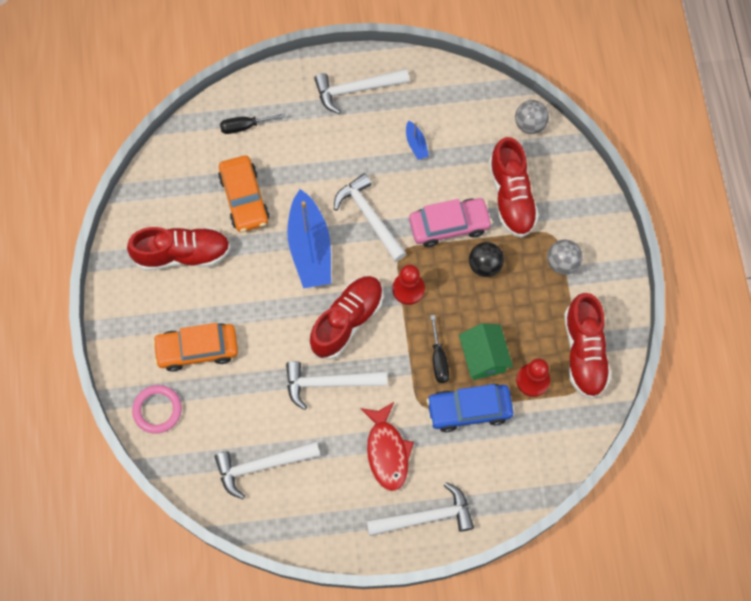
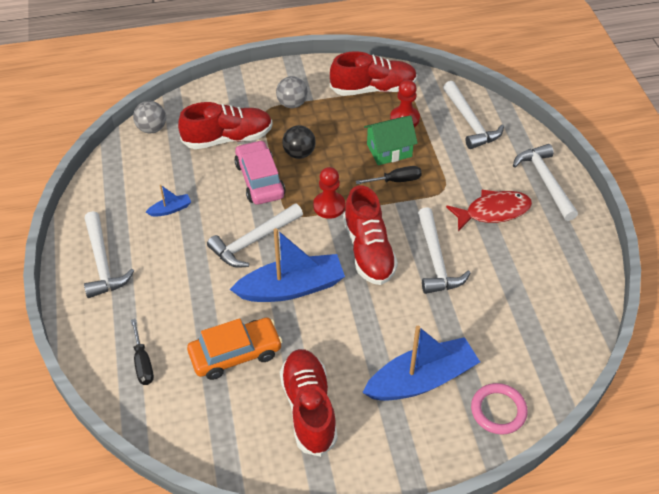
camera: 95 degrees left, 20 degrees down
orange car [153,323,238,372] -> blue boat [362,326,480,401]
white hammer [215,441,320,499] -> white hammer moved to [443,81,504,149]
red shoe [309,276,383,360] -> red shoe turned 135 degrees counterclockwise [343,185,398,285]
blue car [427,384,513,432] -> none

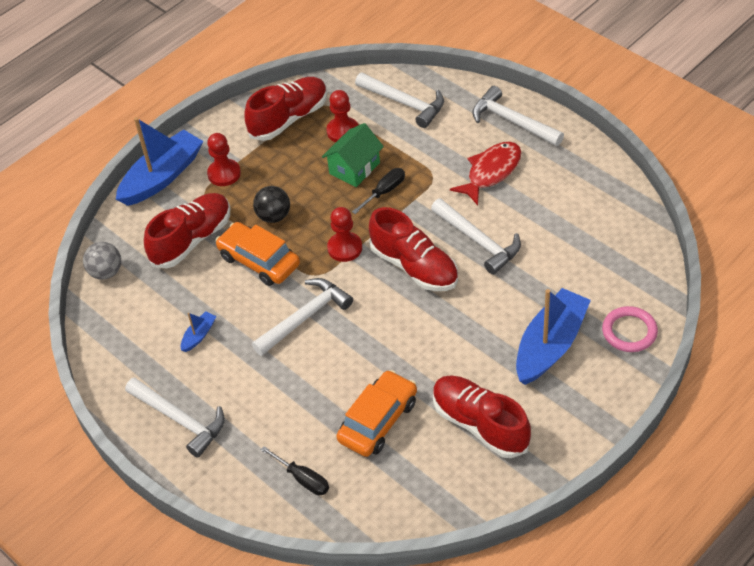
camera: 30 degrees left, 0 degrees up
white hammer [207,203,303,268] -> white hammer turned 150 degrees counterclockwise [252,278,353,356]
blue boat [230,228,345,302] -> blue boat moved to [116,117,203,206]
pink car [235,140,285,205] -> orange car [215,222,300,286]
grey ball [276,76,308,108] -> red pawn [207,133,241,186]

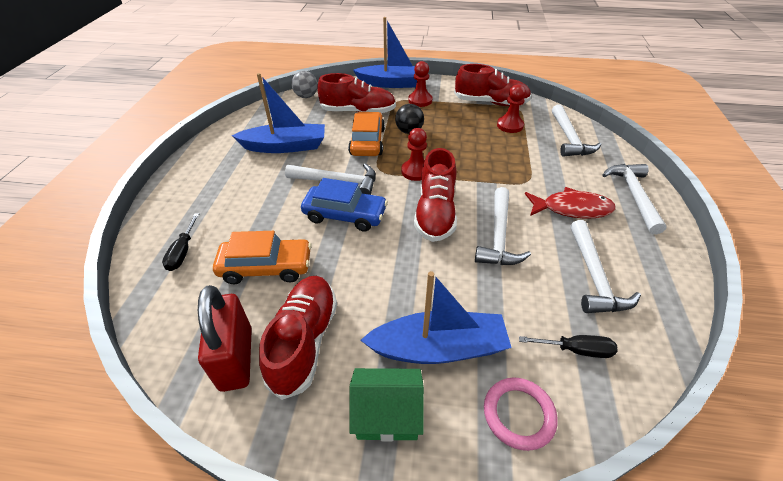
camera: 50 degrees right, 5 degrees down
white hammer [125,377,225,458] -> white hammer moved to [570,220,641,313]
blue boat [181,311,217,352] -> blue boat [232,73,325,153], size x2.30
green house [322,123,384,187] -> green house moved to [349,368,424,441]
black screwdriver [352,168,405,214] -> black screwdriver moved to [519,335,617,358]
none -> red padlock [198,285,252,392]
none -> blue car [301,178,388,232]

